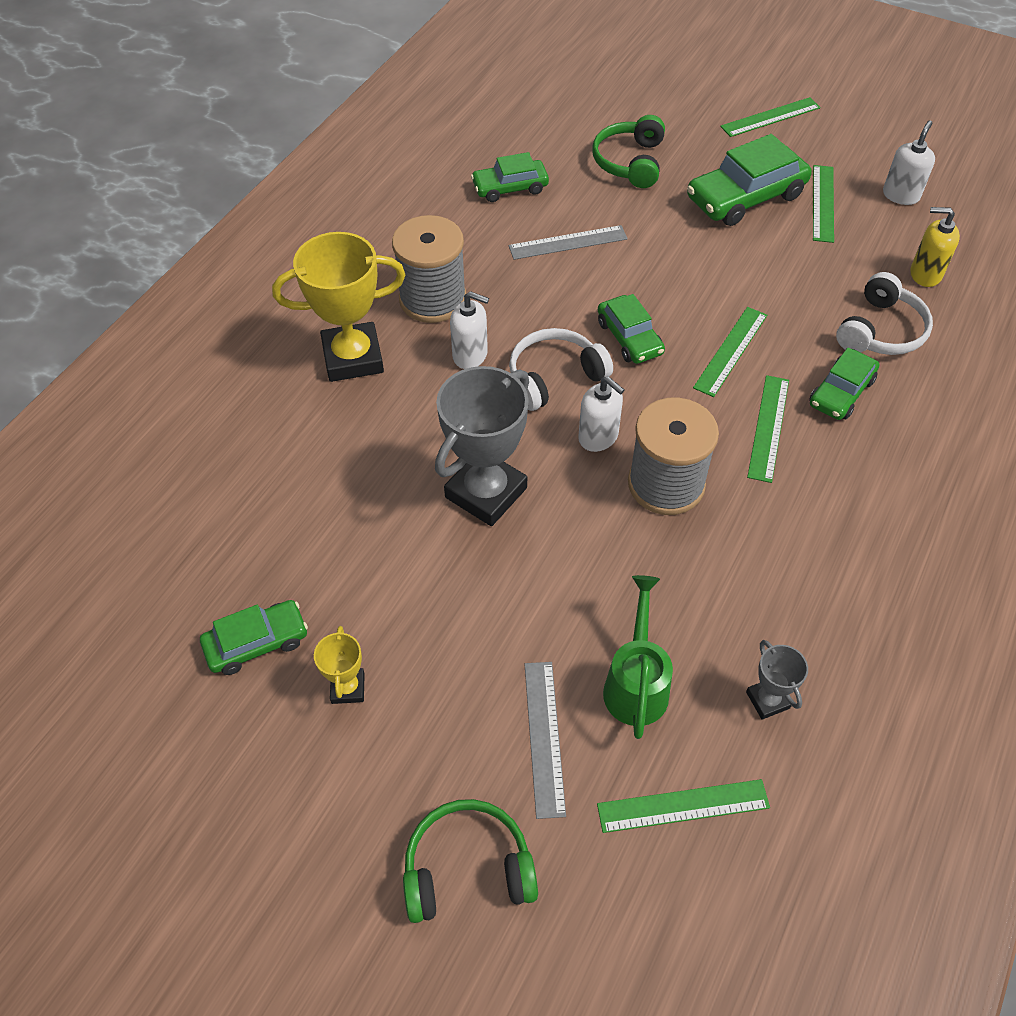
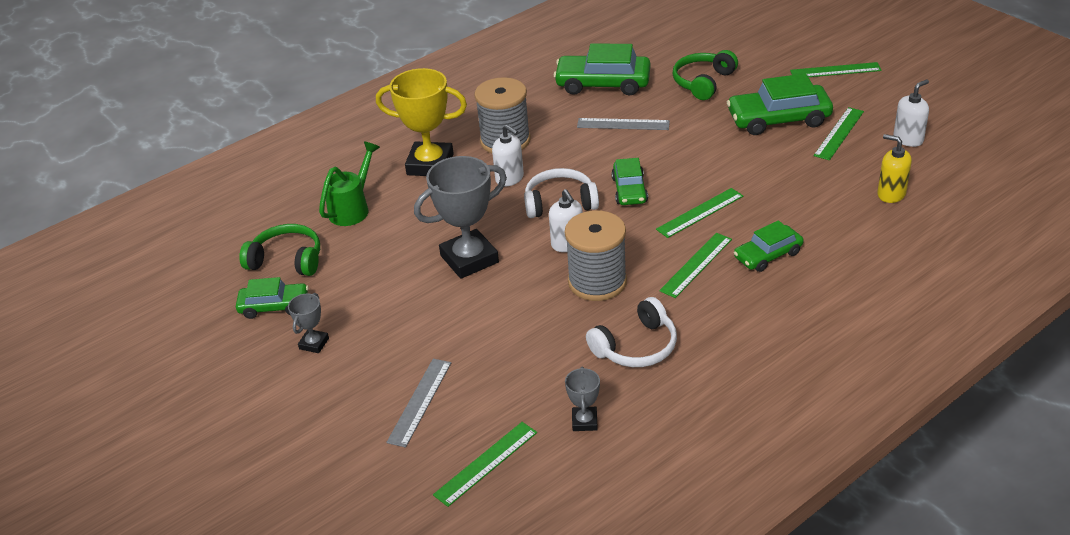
camera: 25 degrees right, 15 degrees down
yellow trophy [314,626,365,704] -> grey trophy [288,293,329,353]
green headphones [403,799,538,923] -> green headphones moved to [239,224,320,276]
green car [471,152,549,202] -> green car [554,43,650,95], size x1.63
green ruler [597,779,770,833] -> green ruler turned 60 degrees counterclockwise [433,422,537,507]
green watering can [603,575,673,739] -> green watering can moved to [319,141,380,226]
white headphones [836,272,933,355] -> white headphones moved to [586,297,677,367]

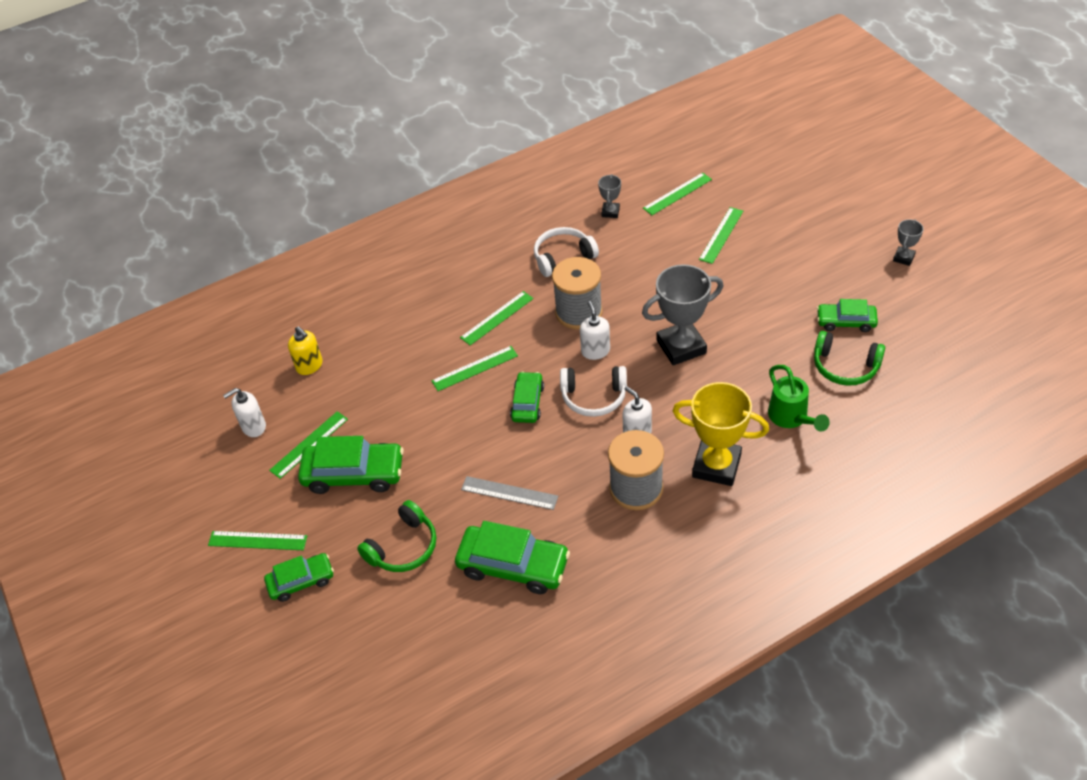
camera: 170 degrees left, 10 degrees up
grey trophy [288,293,329,353] -> grey trophy moved to [893,219,924,266]
green watering can [319,141,380,226] -> green watering can turned 60 degrees counterclockwise [768,365,830,432]
grey ruler [386,359,451,448] -> green ruler [699,207,743,264]
green car [734,220,804,272] -> green car moved to [264,553,334,602]

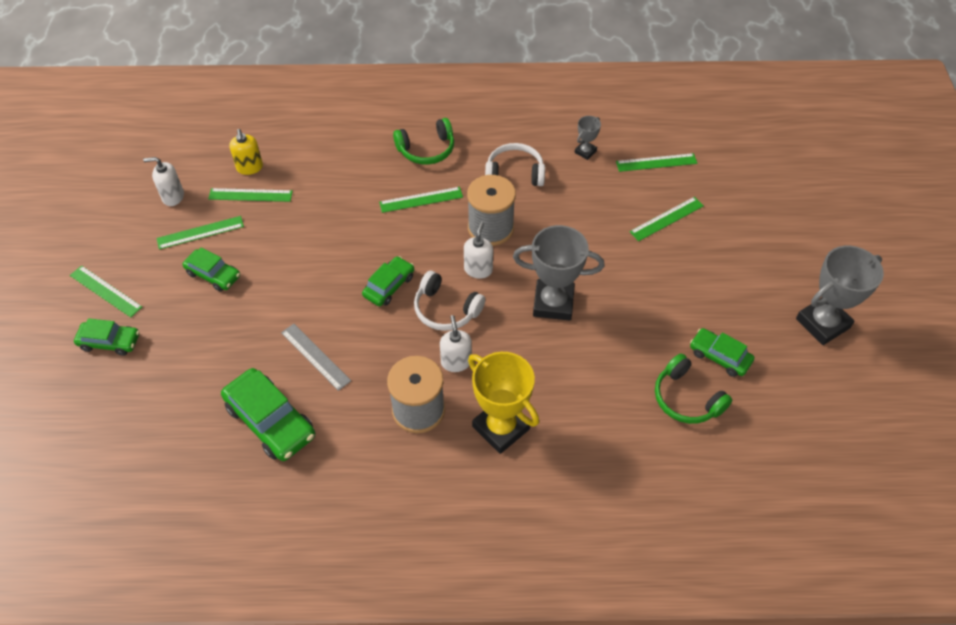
camera: 25 degrees right, 5 degrees up
green car [298,436,404,494] -> green car [182,247,240,292], size x0.61
green headphones [357,500,436,572] -> green headphones moved to [393,118,454,165]
green ruler [431,346,518,391] -> green ruler moved to [208,188,293,202]
green watering can [768,365,830,432] -> none
grey trophy [893,219,924,266] -> grey trophy [796,246,884,345], size x2.08

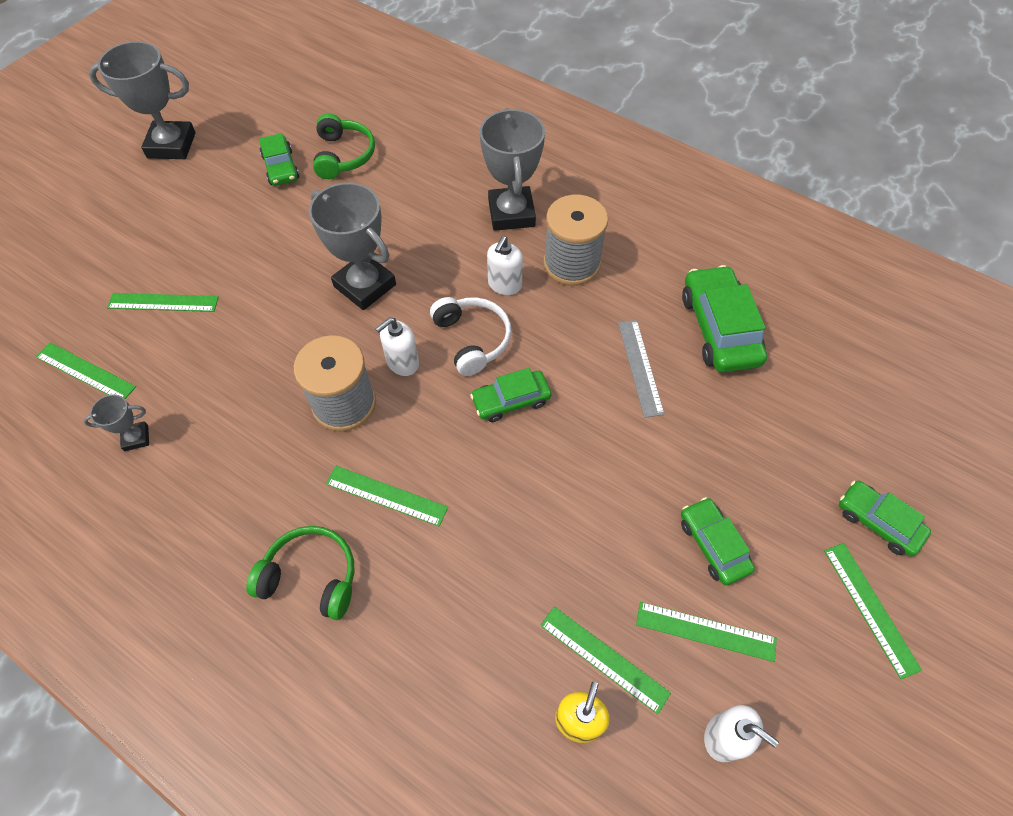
camera: 145 degrees left, 5 degrees up
yellow trophy [468,352,539,454] -> grey trophy [480,108,545,231]
white headphones [485,143,545,186] -> none

